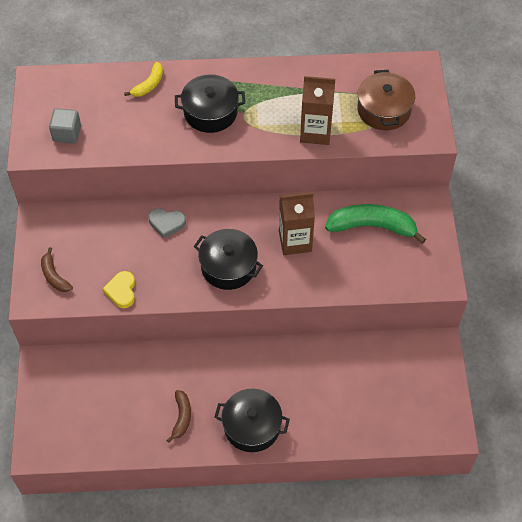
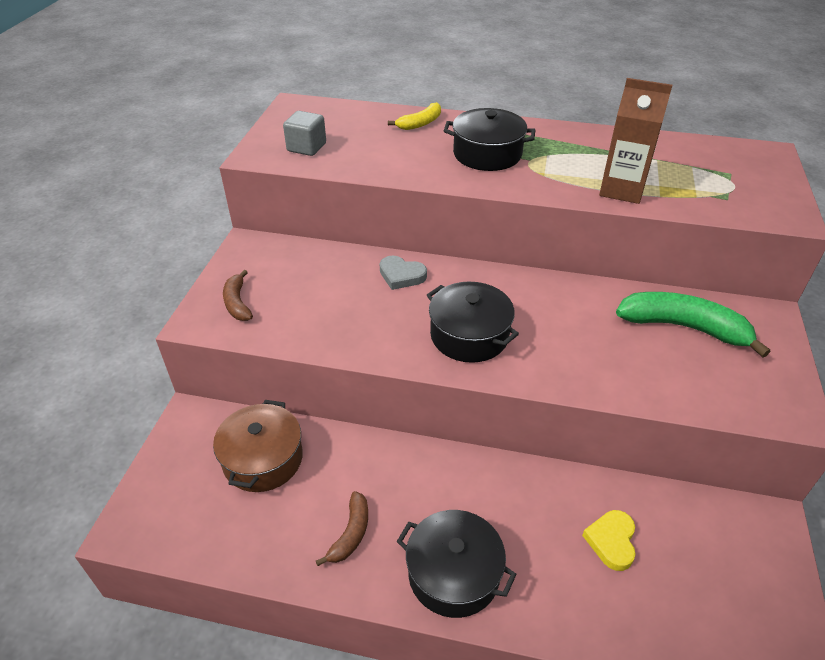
camera: 15 degrees right, 15 degrees down
yellow heart [102,271,135,308] -> yellow heart moved to [582,510,635,571]
brown carton [279,192,315,255] -> none
brown pot [357,70,415,130] -> brown pot moved to [213,400,303,492]

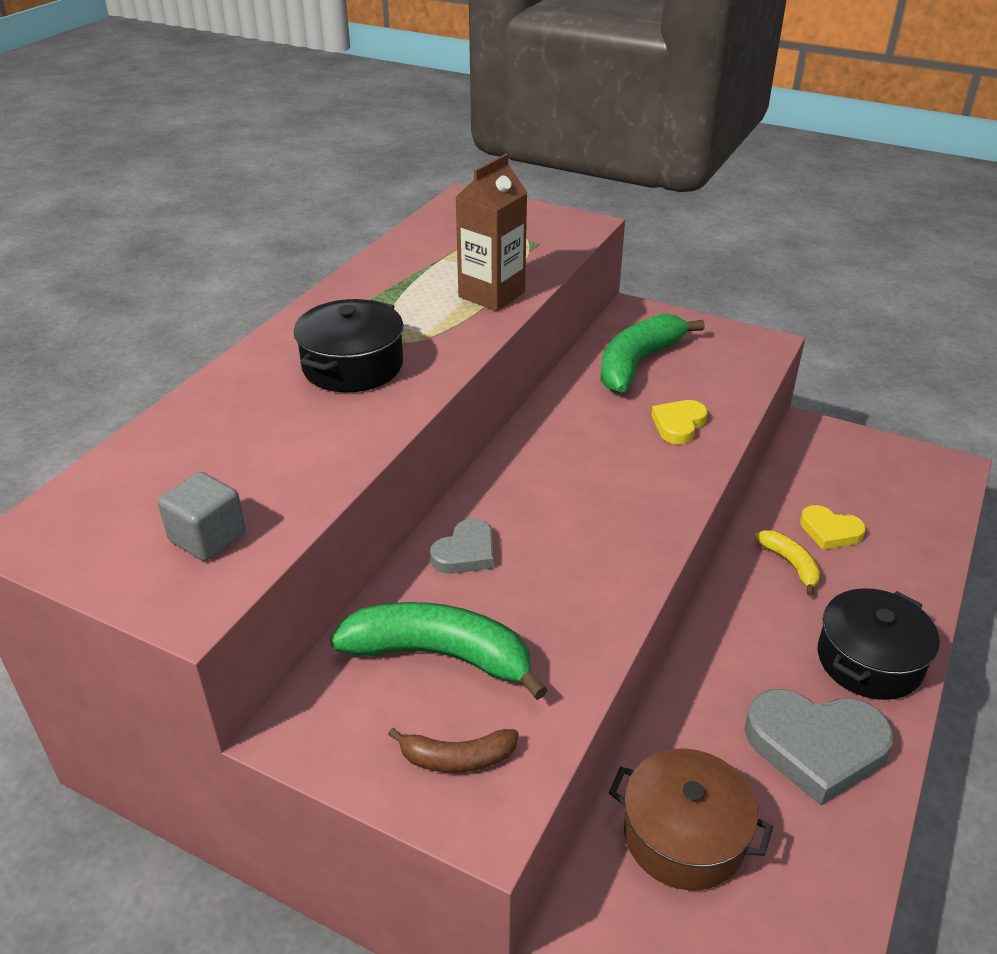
camera: 75 degrees left, 5 degrees down
brown banana [316,491,368,566] -> grey heart [744,689,894,806]
yellow banana [388,102,441,130] -> yellow banana moved to [755,530,820,596]
black pot [427,282,519,363] -> none
none -> green banana [330,602,548,700]
none -> yellow heart [651,400,708,444]

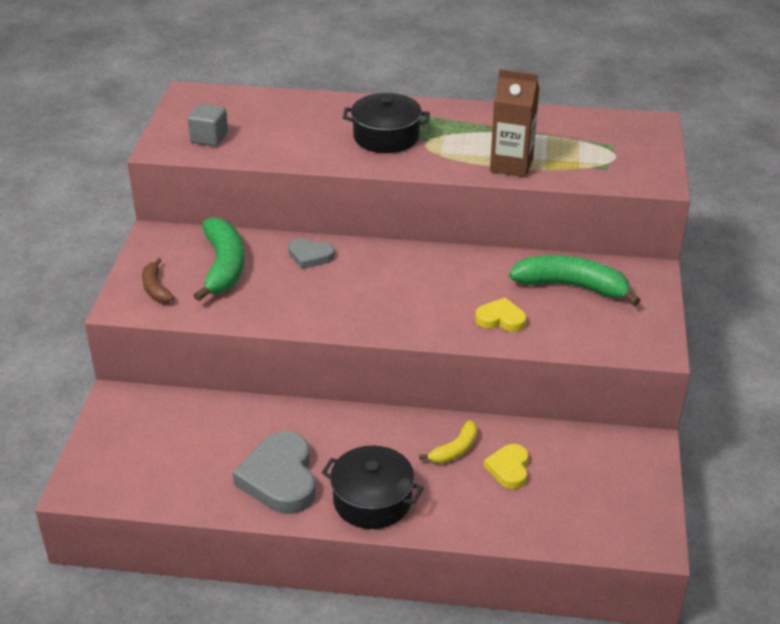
camera: 70 degrees right, 0 degrees up
brown pot [609,748,773,890] -> none

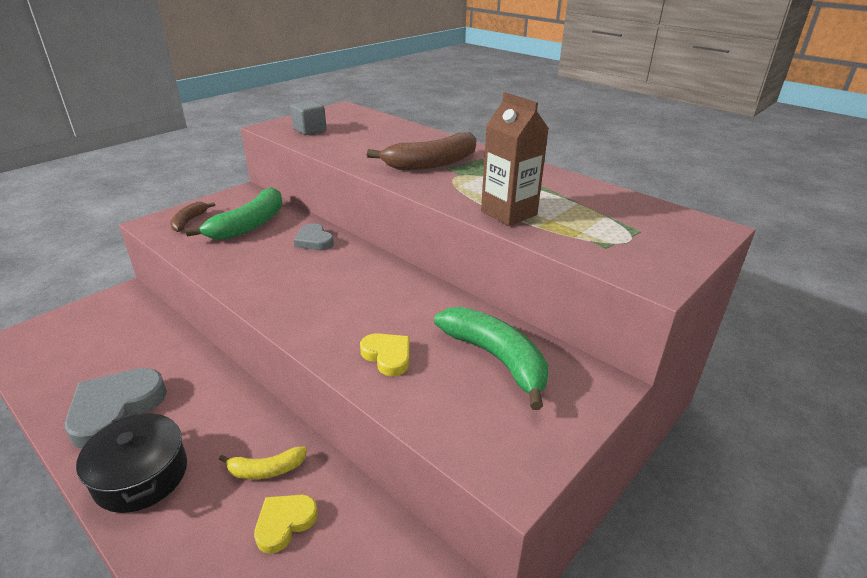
camera: 35 degrees right, 5 degrees down
black pot [343,93,430,153] -> brown banana [367,132,477,170]

